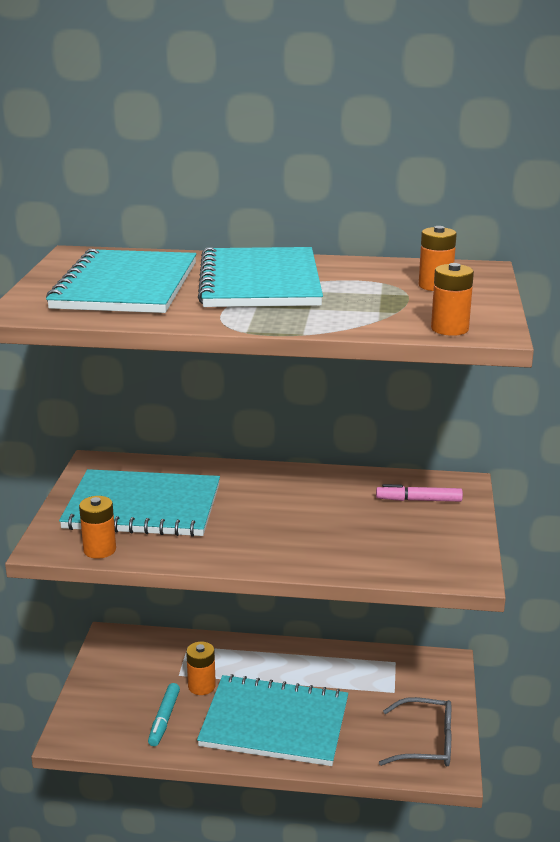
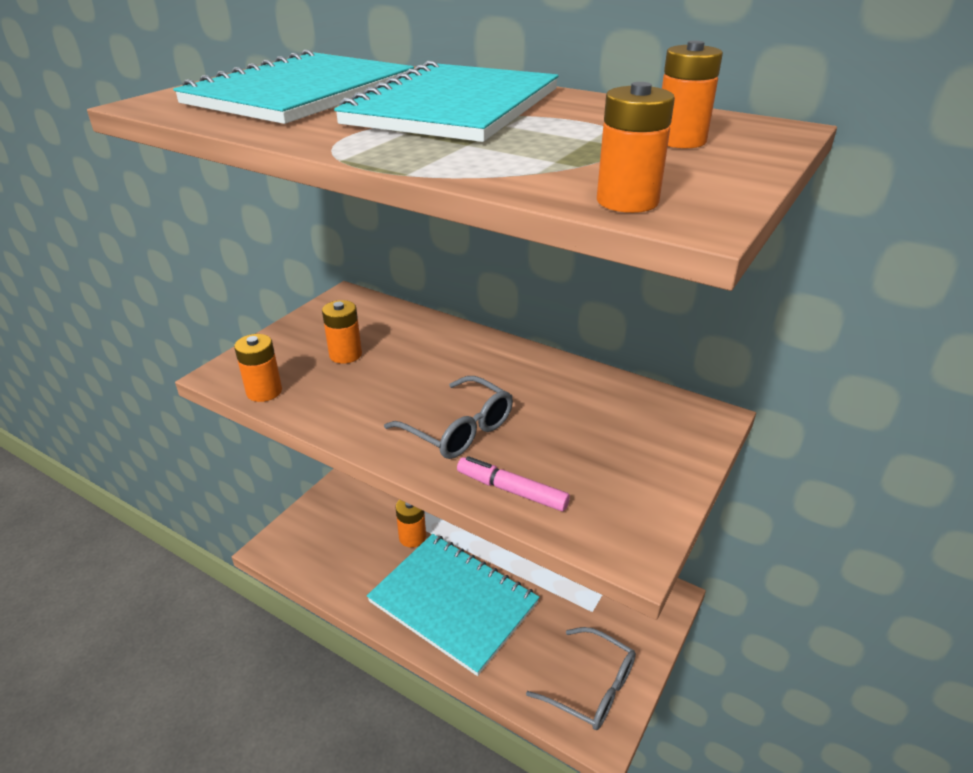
camera: 25 degrees right, 10 degrees up
turquoise notebook [59,469,220,537] -> orange battery [322,300,362,364]
turquoise marker [148,683,180,746] -> none
pink marker [376,484,463,502] -> pink marker moved to [457,456,570,511]
none -> grey glasses [384,376,513,459]

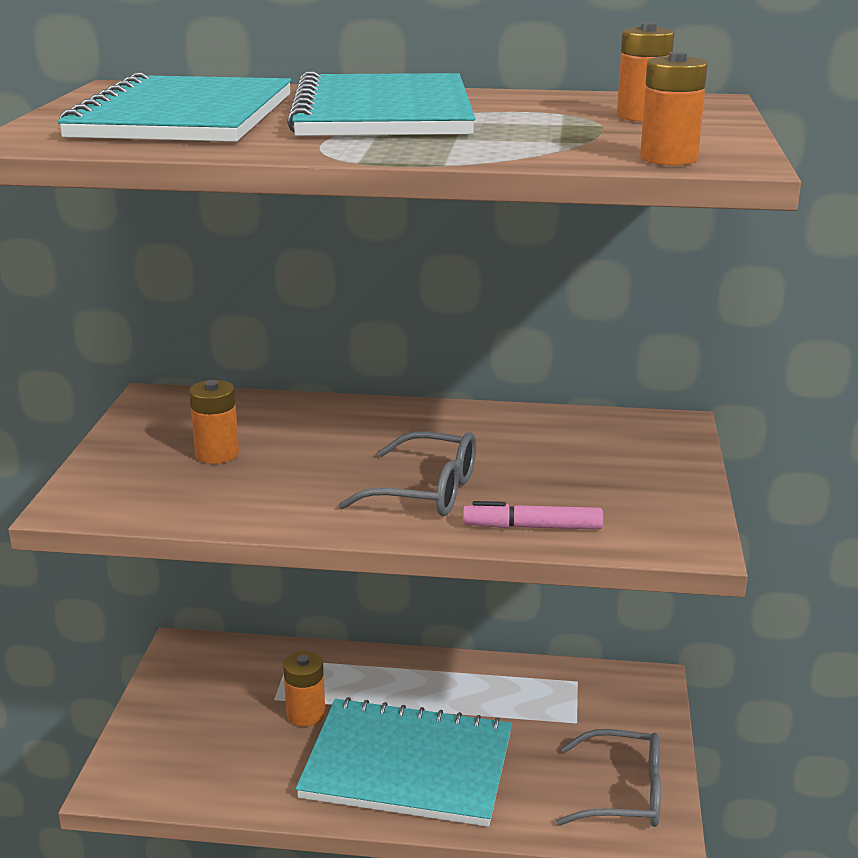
camera: 25 degrees left, 10 degrees down
orange battery [234,334,282,402] -> none

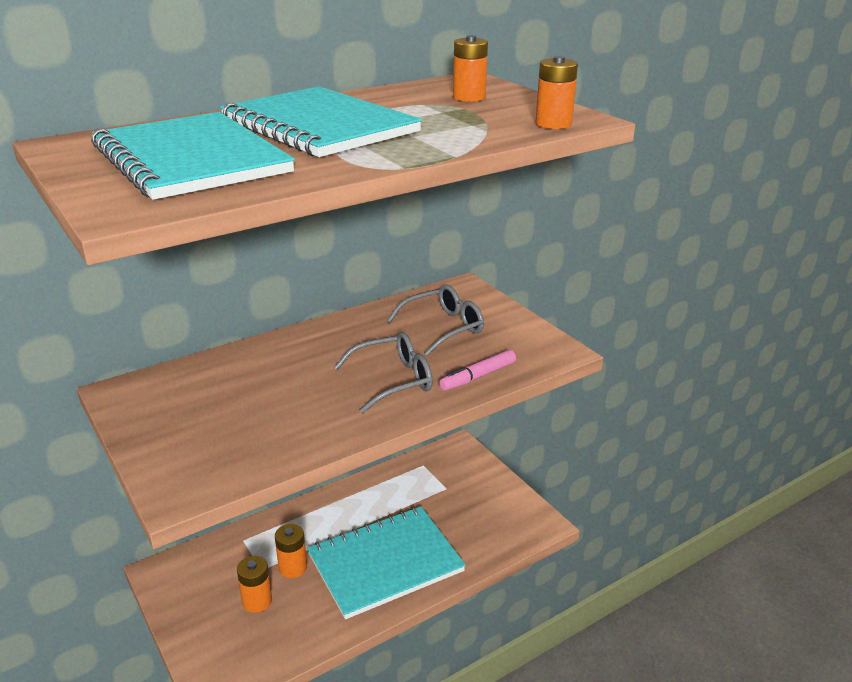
camera: 40 degrees left, 5 degrees up
orange battery [189,380,239,464] -> orange battery moved to [237,556,272,613]
grey glasses [556,729,661,827] -> grey glasses moved to [387,285,484,356]

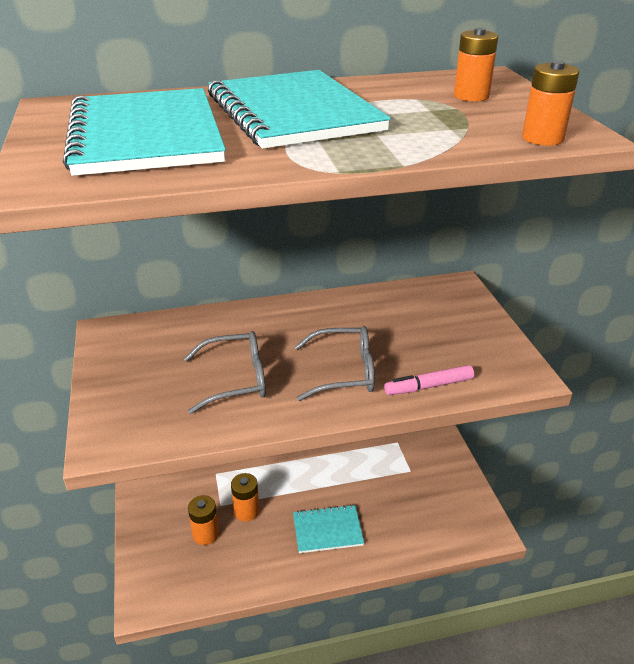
camera: 20 degrees right, 5 degrees up
turquoise notebook [307,506,466,619] -> turquoise notebook [293,504,364,553], size x0.53
grey glasses [387,285,484,356] -> grey glasses moved to [184,331,266,414]

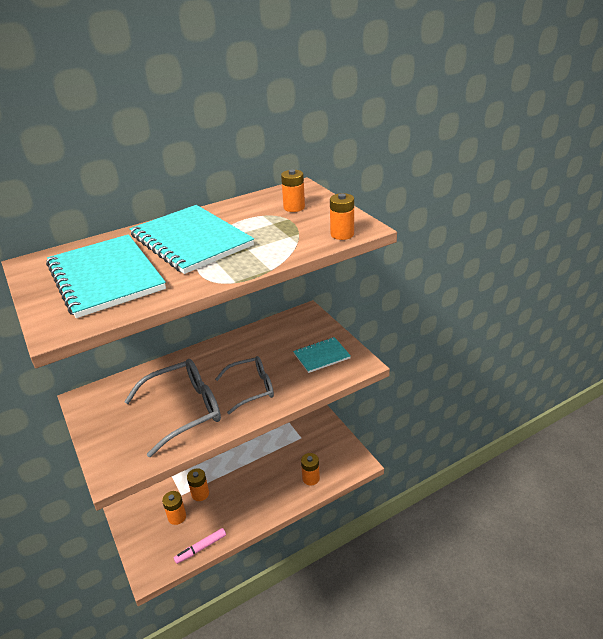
camera: 15 degrees left, 0 degrees up
grey glasses [184,331,266,414] -> grey glasses [124,359,221,457], size x1.52
turquoise notebook [293,504,364,553] -> turquoise notebook moved to [293,337,351,373]
pink marker [384,365,474,395] -> pink marker moved to [174,528,226,564]
none -> orange battery [301,453,320,486]

